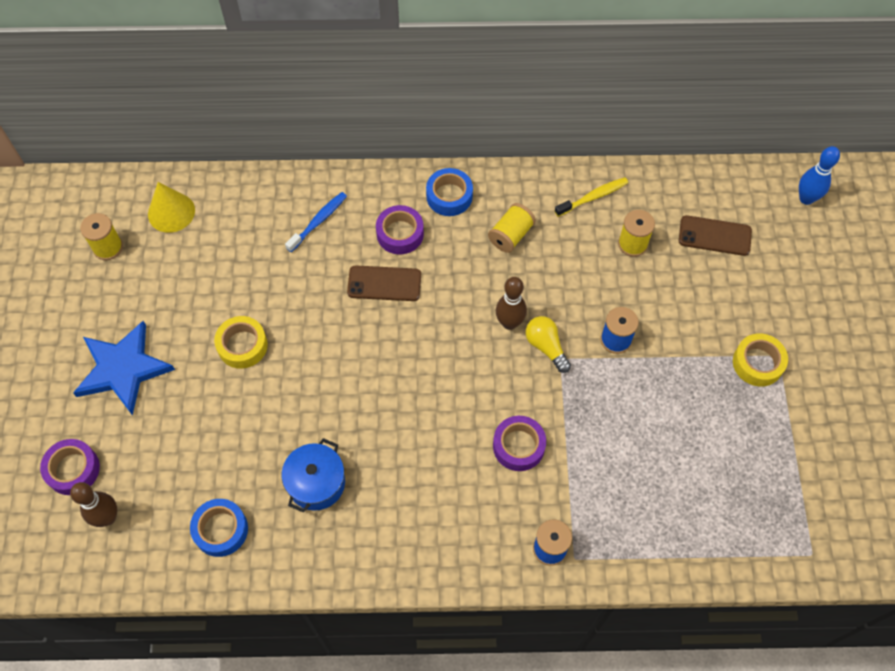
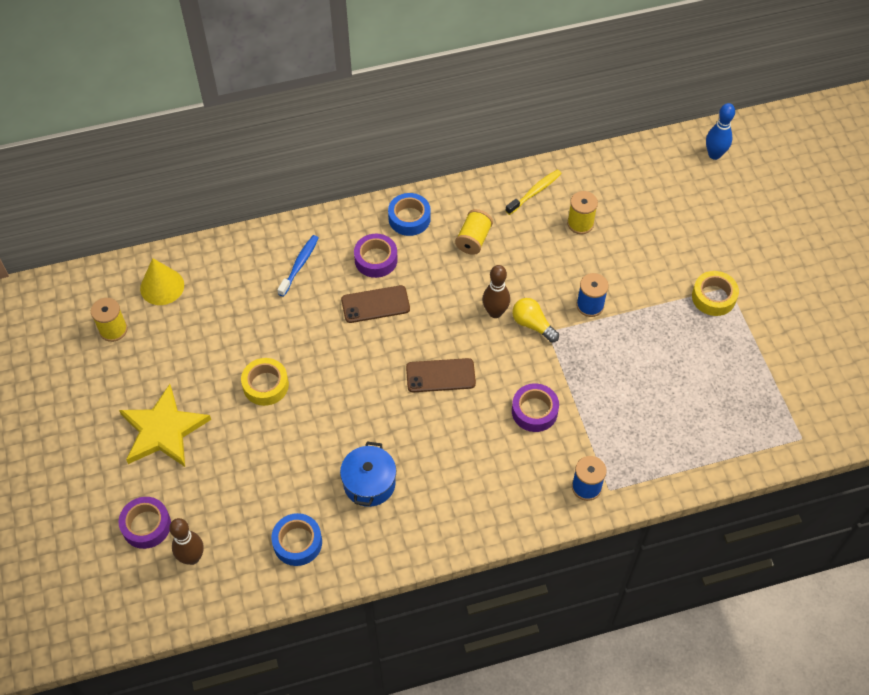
camera: 15 degrees left, 5 degrees down
blue star [73,321,175,415] -> yellow star [119,384,211,467]
brown phone [679,215,752,256] -> brown phone moved to [406,358,476,392]

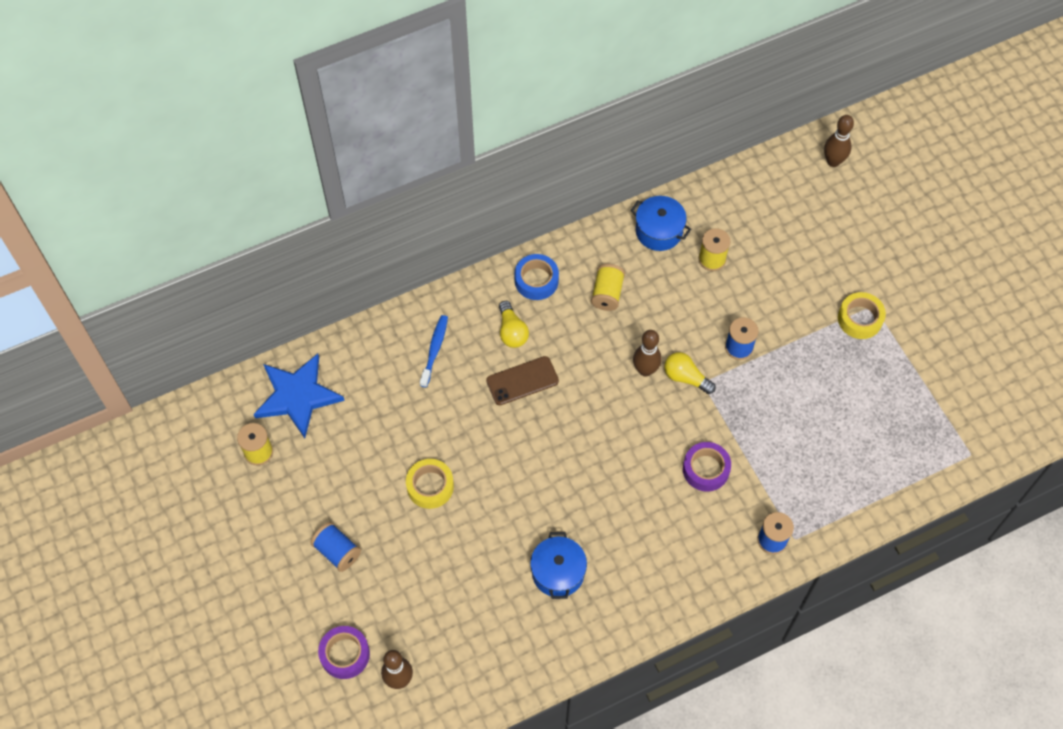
camera: 10 degrees left, 5 degrees up
yellow star [119,384,211,467] -> blue spool [311,522,361,572]
yellow cone [140,258,184,305] -> blue star [254,354,344,438]
blue tape [271,513,322,566] -> none
purple tape [354,234,398,278] -> yellow light bulb [499,301,529,348]
brown phone [406,358,476,392] -> none
yellow toothbrush [505,170,562,215] -> blue pot [630,196,691,251]
blue bowling pin [706,103,735,160] -> brown bowling pin [824,115,854,167]

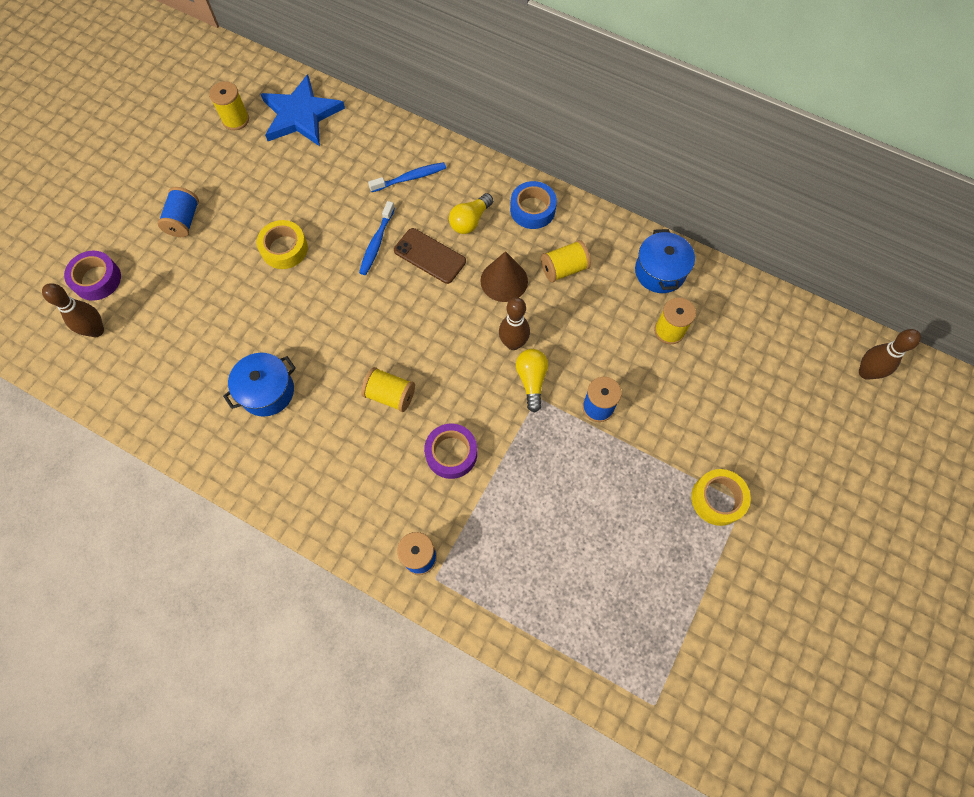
camera: 55 degrees right, 5 degrees up
none -> blue toothbrush [359,201,395,275]
none -> yellow spool [361,367,415,412]
none -> brown cone [480,251,528,302]

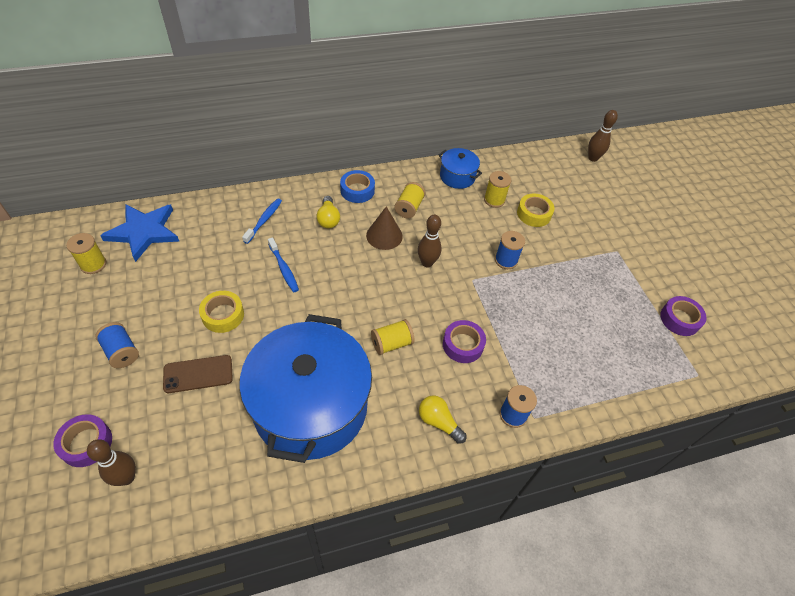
camera: 50 degrees left, 15 degrees down
blue pot [223,353,296,417] -> blue pot [239,314,372,463], size x2.29
brown phone [394,228,466,284] -> brown phone moved to [163,355,233,393]
yellow light bulb [516,349,548,413] -> yellow light bulb moved to [419,395,467,444]
yellow tape [691,469,751,526] -> yellow tape moved to [517,194,555,227]
none -> purple tape [660,296,707,336]

